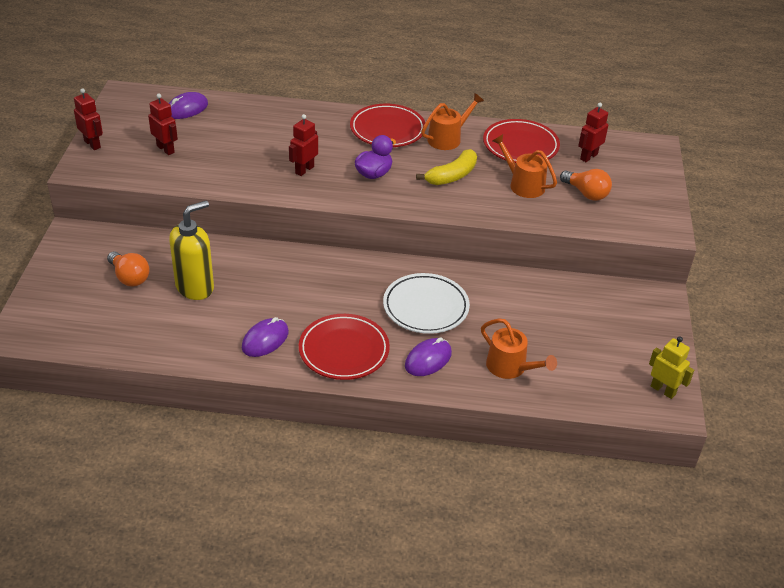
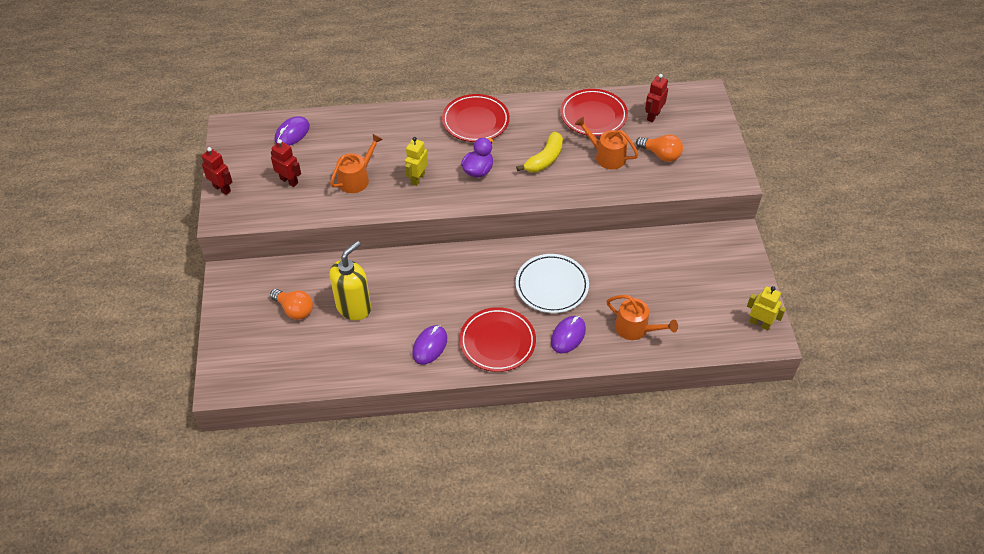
camera: 10 degrees left, 10 degrees up
red robot [289,114,318,176] -> yellow robot [405,137,428,186]
orange watering can [421,93,484,150] -> orange watering can moved to [330,134,383,193]

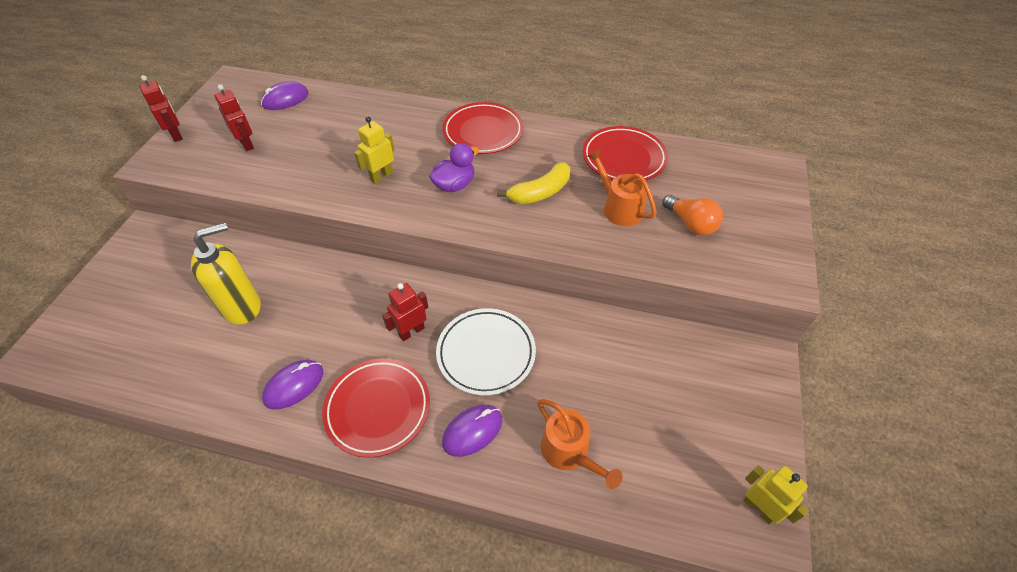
camera: 20 degrees right, 0 degrees up
orange light bulb [270,289,313,320] -> none
orange watering can [330,134,383,193] -> none
red robot [645,74,668,122] -> red robot moved to [382,283,428,341]

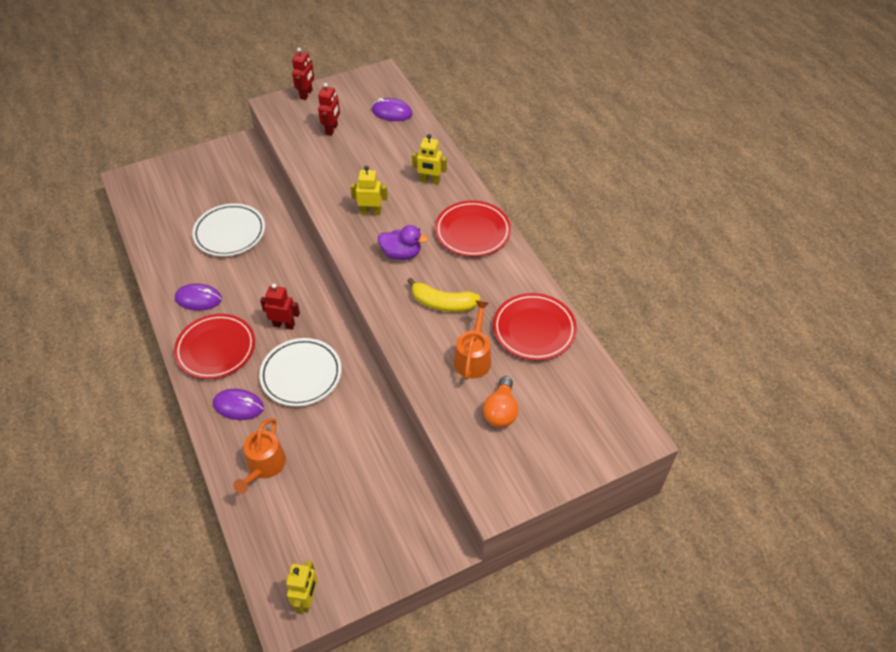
camera: 50 degrees right, 0 degrees up
yellow soap dispenser [191,222,261,324] -> white plate [192,203,265,256]
none -> yellow robot [412,134,447,184]

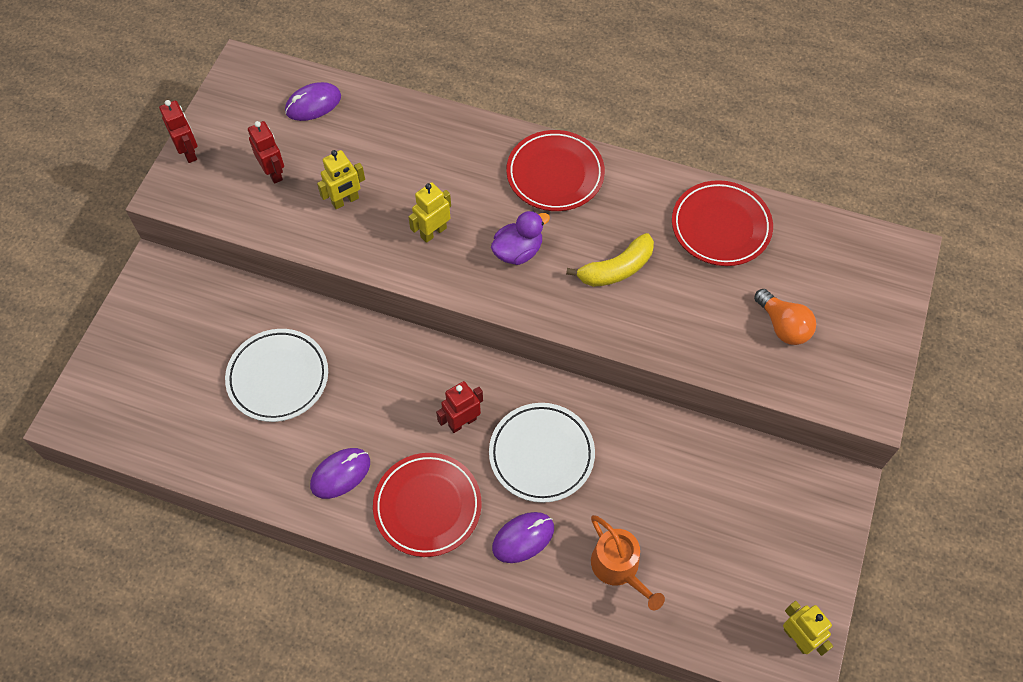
camera: 45 degrees left, 10 degrees up
yellow robot [412,134,447,184] -> yellow robot moved to [317,150,365,209]
orange watering can [454,301,491,380] -> none

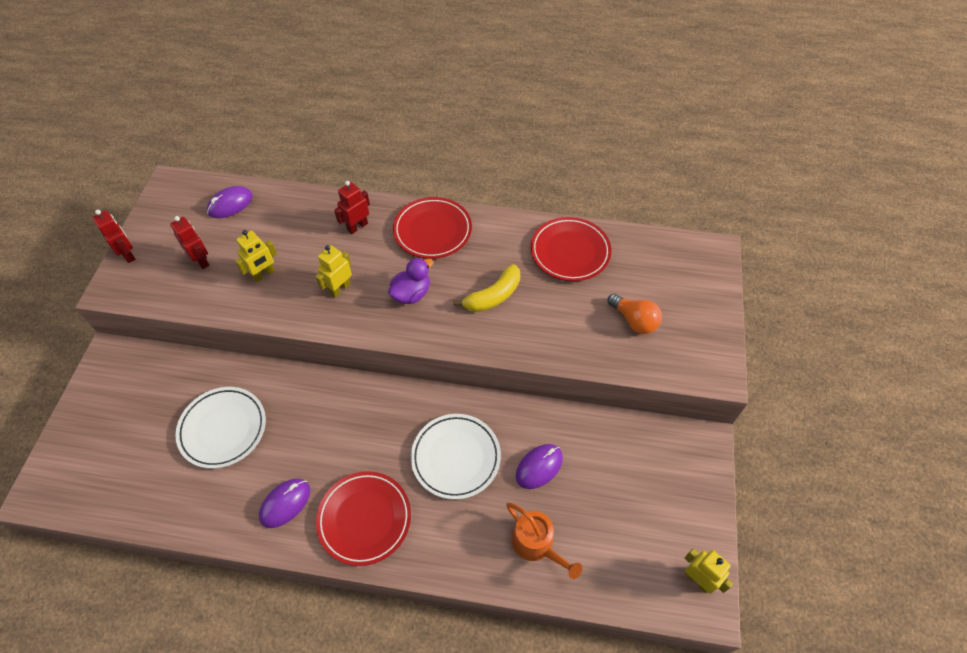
camera: 10 degrees left, 5 degrees down
red robot [436,381,483,433] -> red robot moved to [334,181,370,234]
purple mouse [492,512,554,563] -> purple mouse moved to [516,444,563,489]

